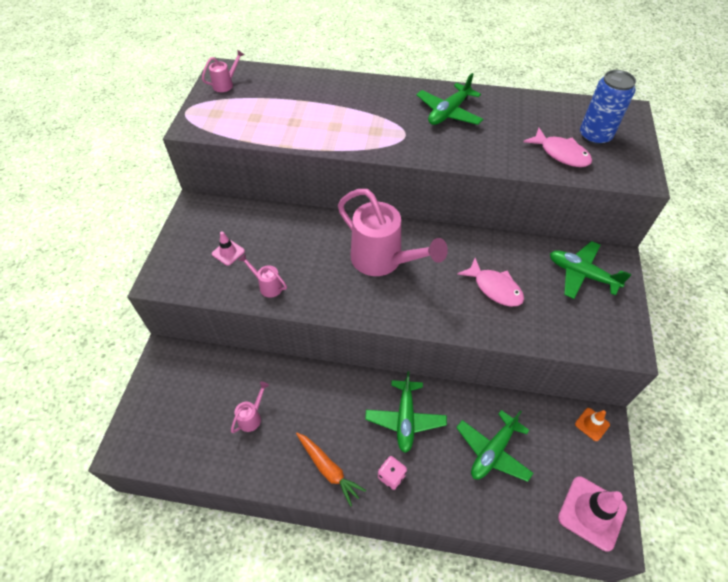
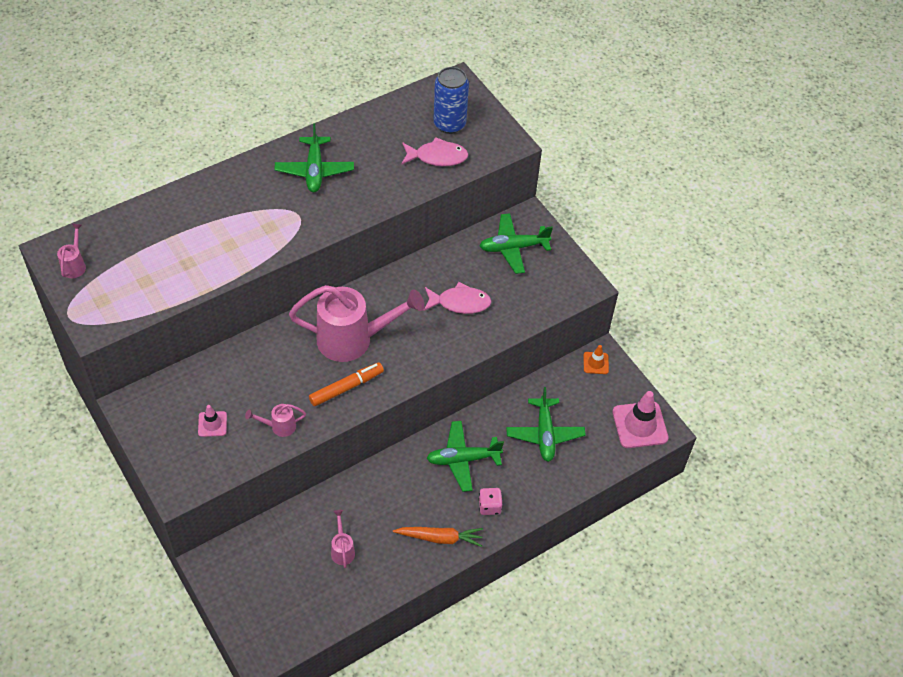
camera: 45 degrees left, 0 degrees up
green plane [365,371,447,453] -> green plane turned 120 degrees clockwise [426,421,504,492]
none -> orange marker [309,362,384,406]

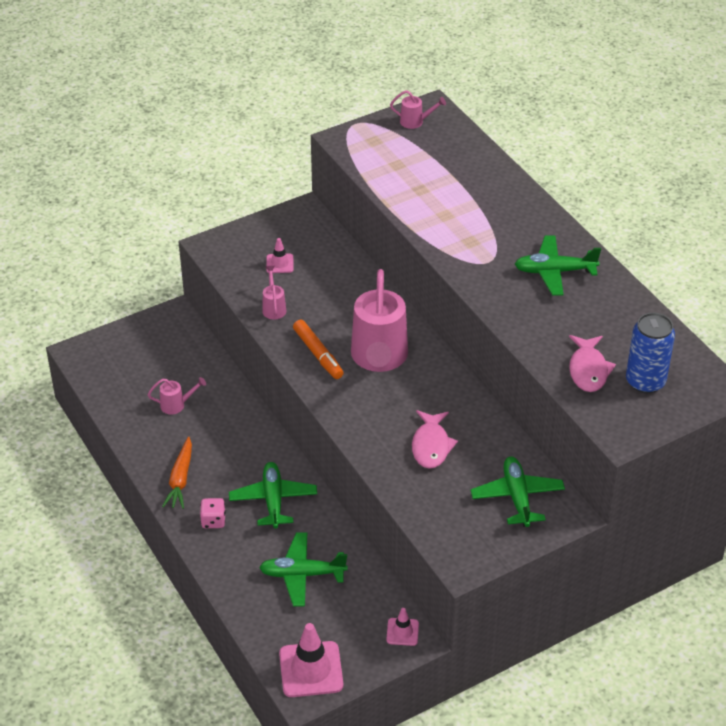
camera: 95 degrees right, 10 degrees down
orange traffic cone [584,345,609,374] -> pink traffic cone [386,608,419,646]

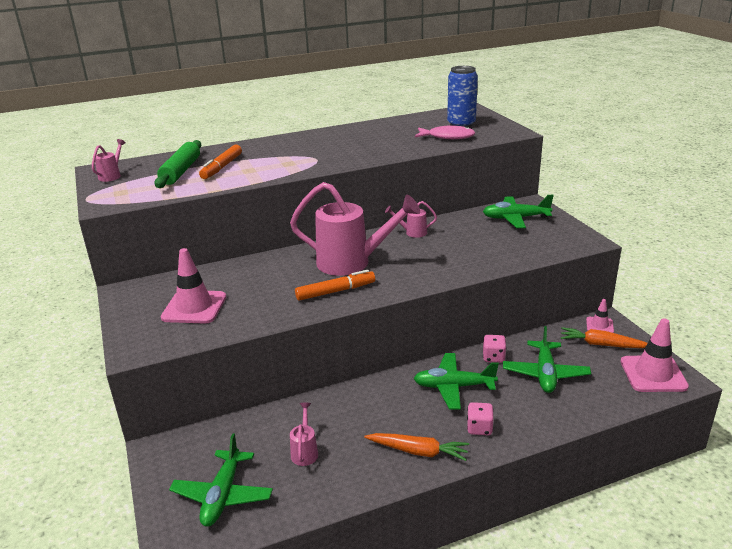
camera: 80 degrees left, 15 degrees down
pink watering can [262,266,286,319] -> pink watering can moved to [385,201,437,238]
pink traffic cone [266,238,294,273] -> pink traffic cone [161,248,226,323], size x1.89
pink fish [412,410,458,469] -> none
green plane [515,235,601,295] -> green plane moved to [169,433,273,527]
none -> green rolling pin [154,140,201,188]
none -> orange marker [199,145,242,179]
none -> pink dice [483,335,507,363]
none -> orange carrot [561,327,647,348]

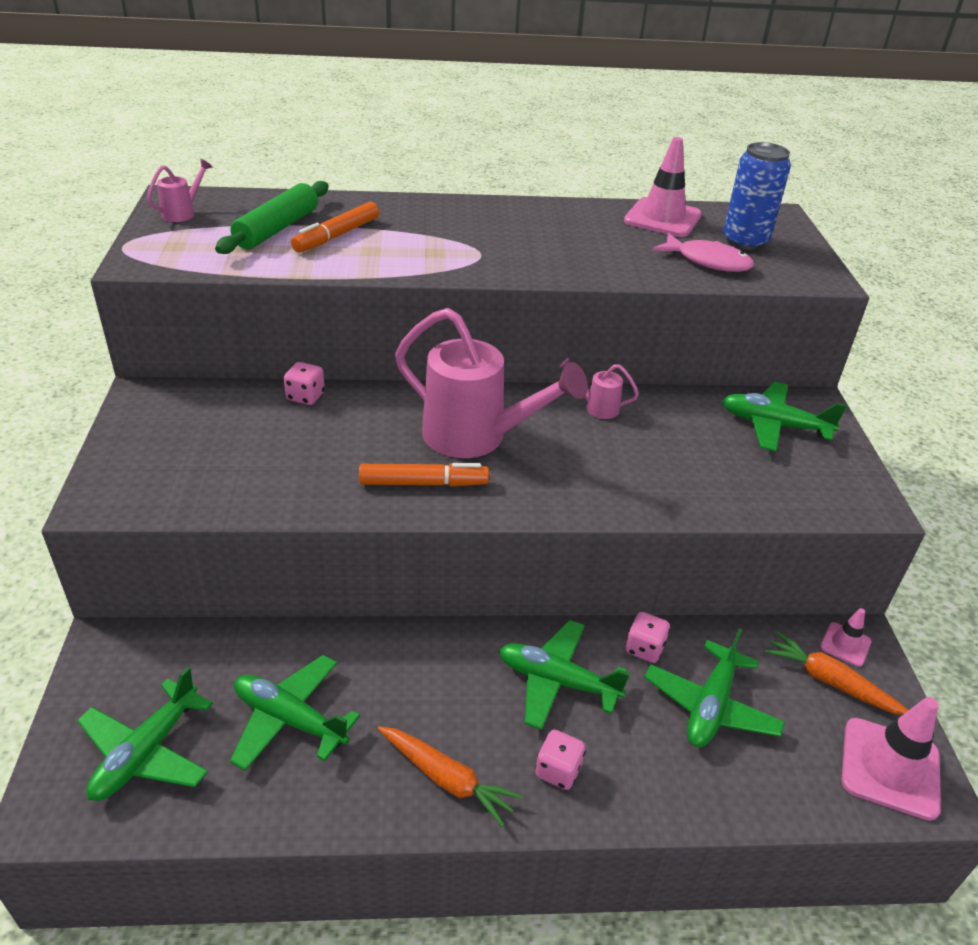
camera: 15 degrees right, 10 degrees up
pink traffic cone [161,248,226,323] -> pink traffic cone moved to [624,137,702,237]
pink watering can [290,403,318,466] -> green plane [230,655,360,771]
none -> pink dice [284,362,325,405]

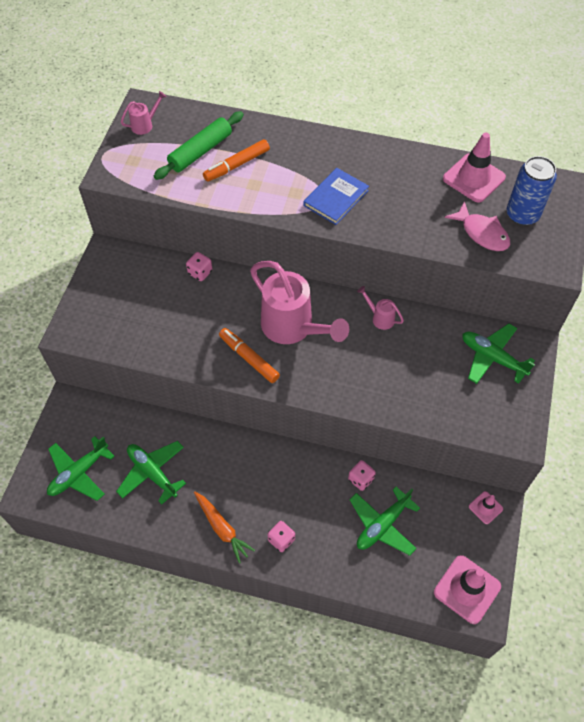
camera: 20 degrees right, 20 degrees up
orange marker [359,463,489,487] -> orange marker turned 150 degrees counterclockwise [219,328,280,383]
green plane [499,620,630,730] -> none
orange carrot [765,631,909,715] -> none
none -> blue book [303,168,369,225]

